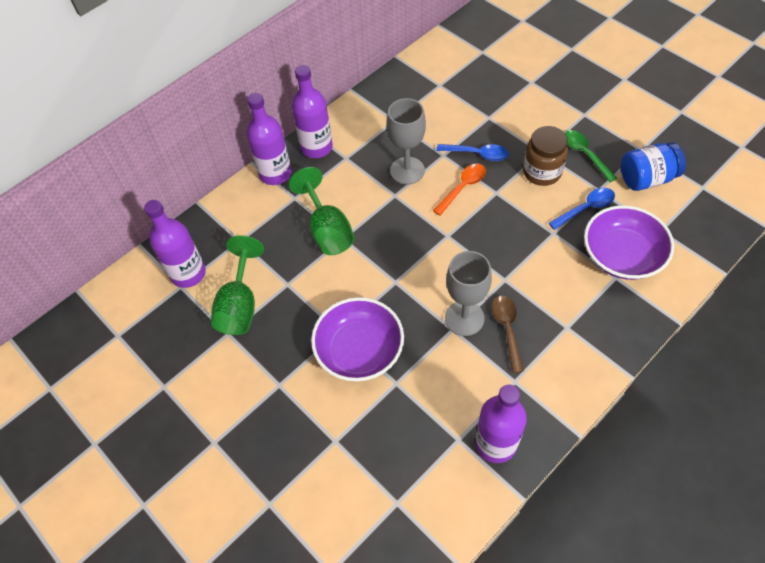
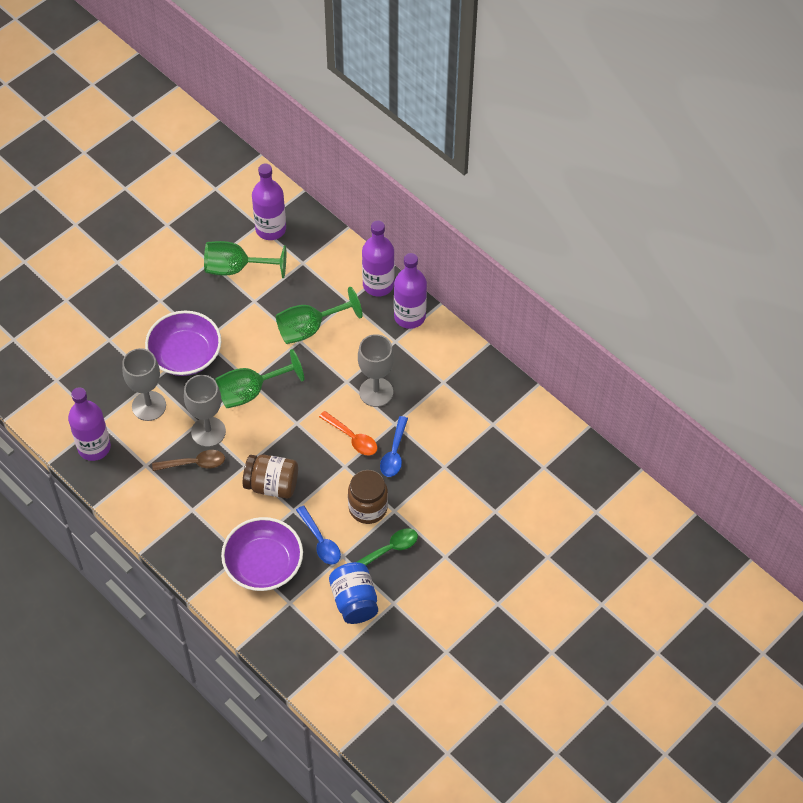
camera: 85 degrees right, 0 degrees up
none -> grey goblet [122,348,166,421]
none -> green goblet [215,349,304,408]
none -> brown jar [243,454,298,498]

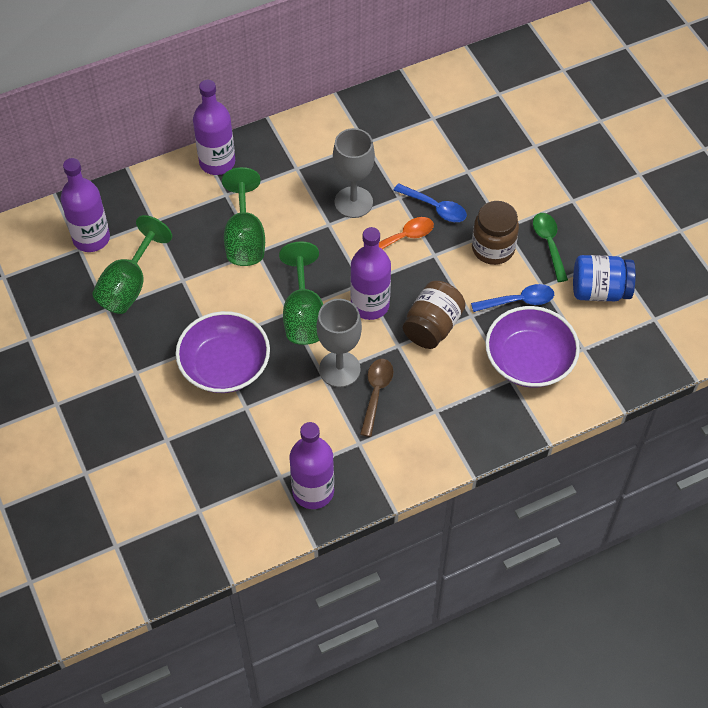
camera: 70 degrees left, 0 degrees up
grey goblet [122,348,166,421] -> none
purple bottle [394,253,427,329] -> purple bottle moved to [350,227,391,320]

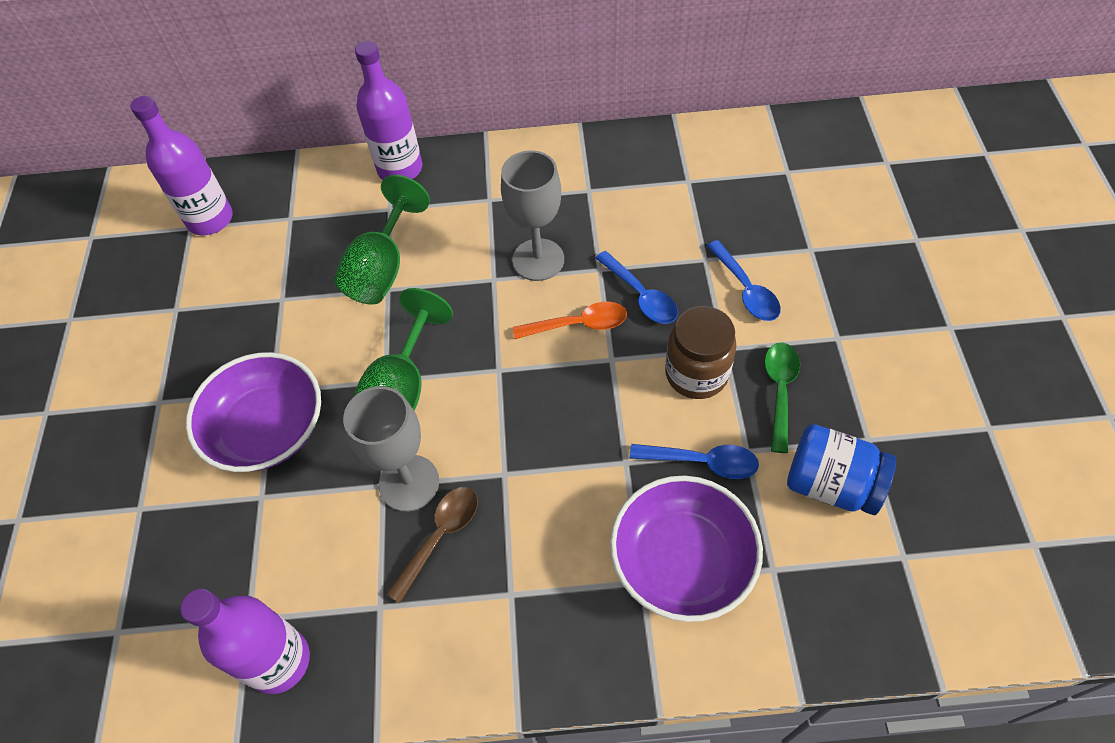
camera: 25 degrees right, 0 degrees up
green goblet [93,215,172,314] -> none
purple bottle [350,227,391,320] -> none
brown jar [403,281,466,349] -> none
none -> blue spoon [707,240,781,321]

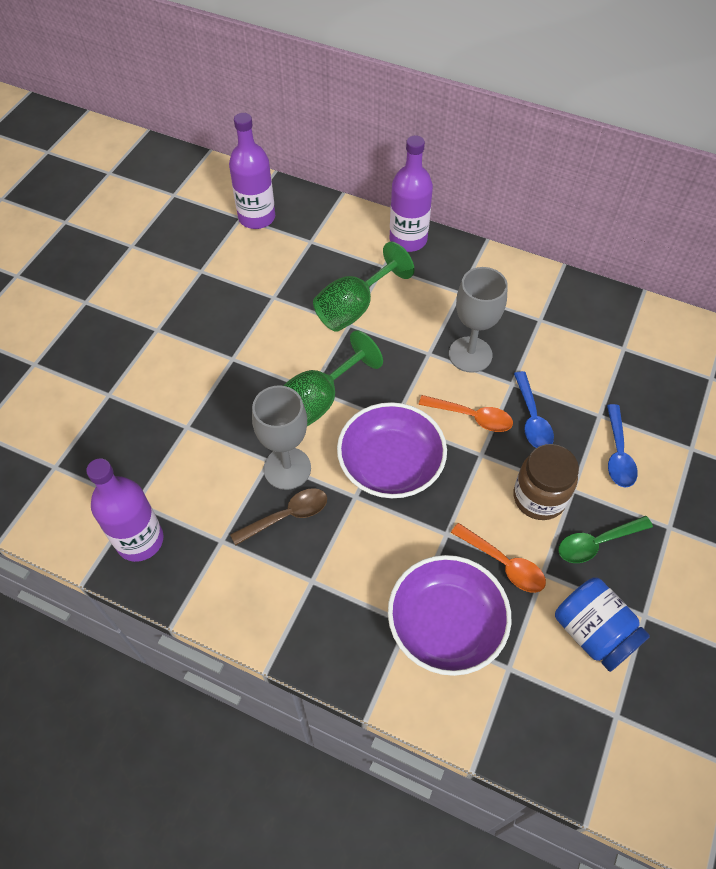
camera: 25 degrees right, 0 degrees up
purple bowl [186,352,321,472] -> purple bowl moved to [337,402,447,498]
blue spoon [630,444,759,479] -> orange spoon [451,523,546,593]
green spoon [764,343,800,453] -> green spoon turned 150 degrees counterclockwise [558,516,653,563]

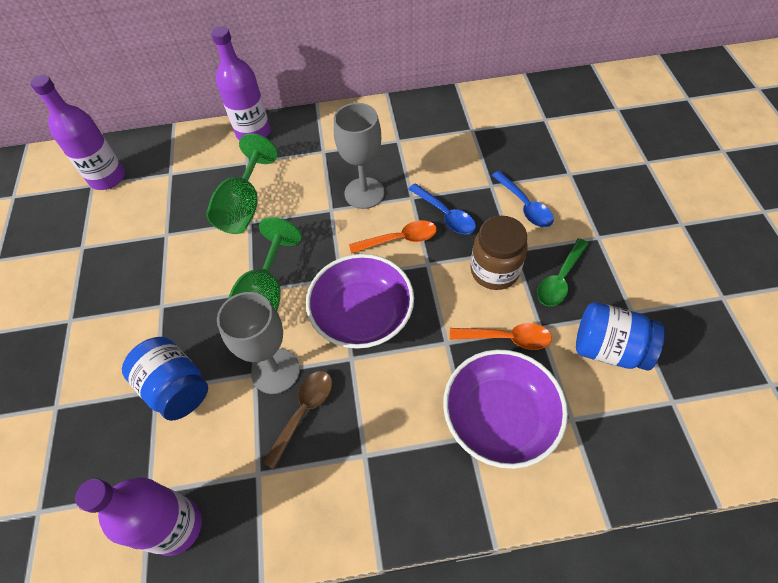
camera: 30 degrees left, 0 degrees up
none -> blue jar [122,337,208,421]

